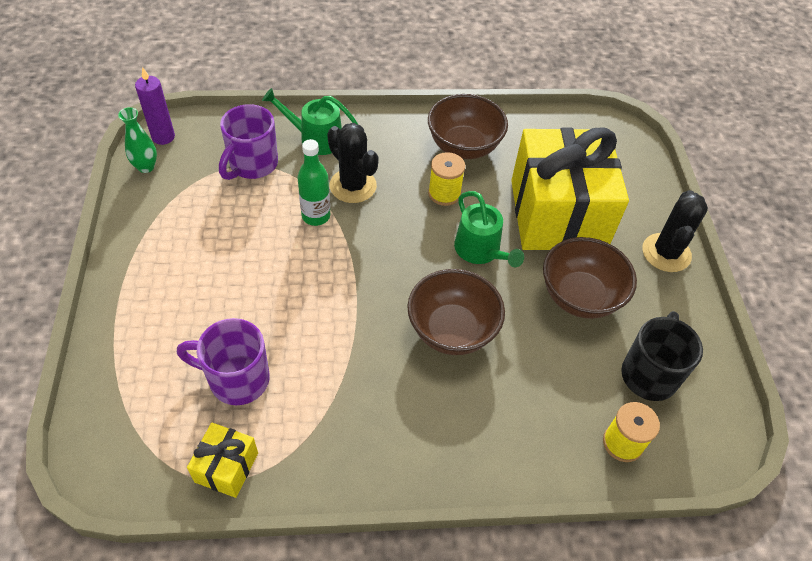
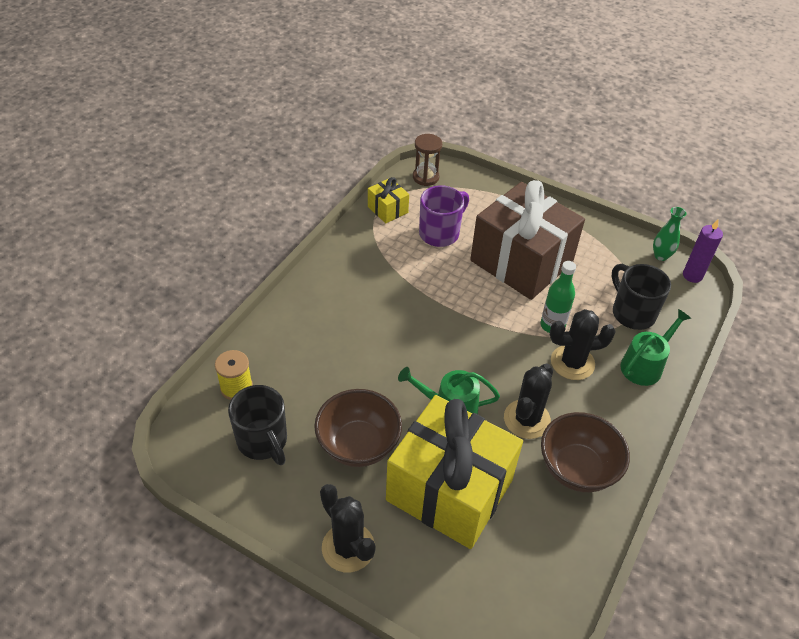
camera: 125 degrees right, 5 degrees down
purple mug [219,104,278,180] -> black mug [612,264,671,330]
brown bowl [407,269,505,355] -> none
yellow spool [428,152,465,206] -> black cactus [504,364,553,439]
none -> brown hourglass [413,134,442,186]
none -> brown gift [470,180,585,300]

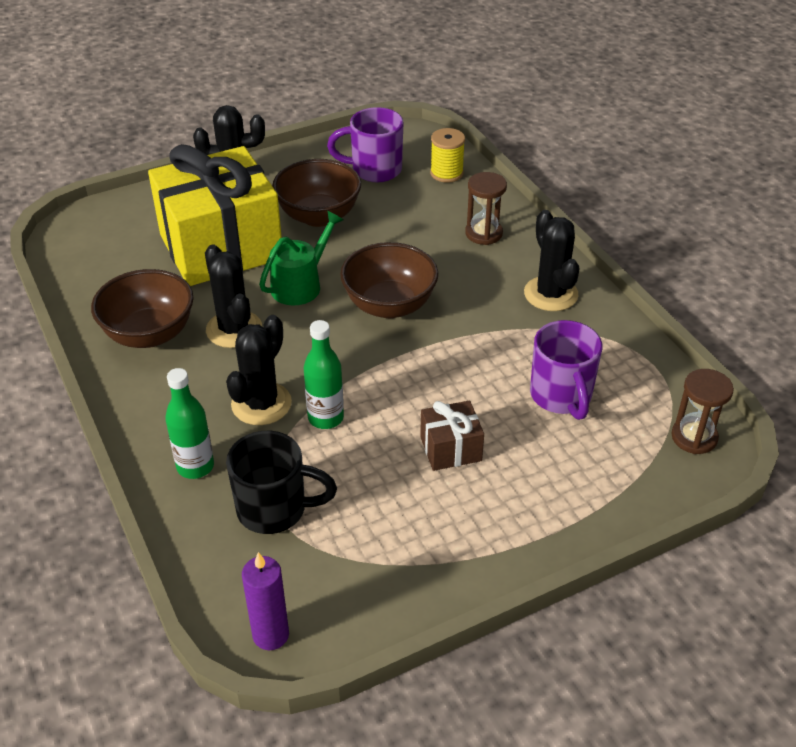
camera: 125 degrees right, 5 degrees down
black mug [228,385,287,465] -> purple mug [327,107,403,182]
yellow gift [368,177,409,223] -> none
brown gift [470,180,585,300] -> brown gift [420,400,484,471], size x0.42
green watering can [620,309,691,386] -> green bottle [165,368,214,479]
green vase [653,207,687,261] -> none
none -> brown bowl [340,242,438,318]
none -> brown hourglass [465,172,507,245]
none -> black cactus [524,210,579,311]

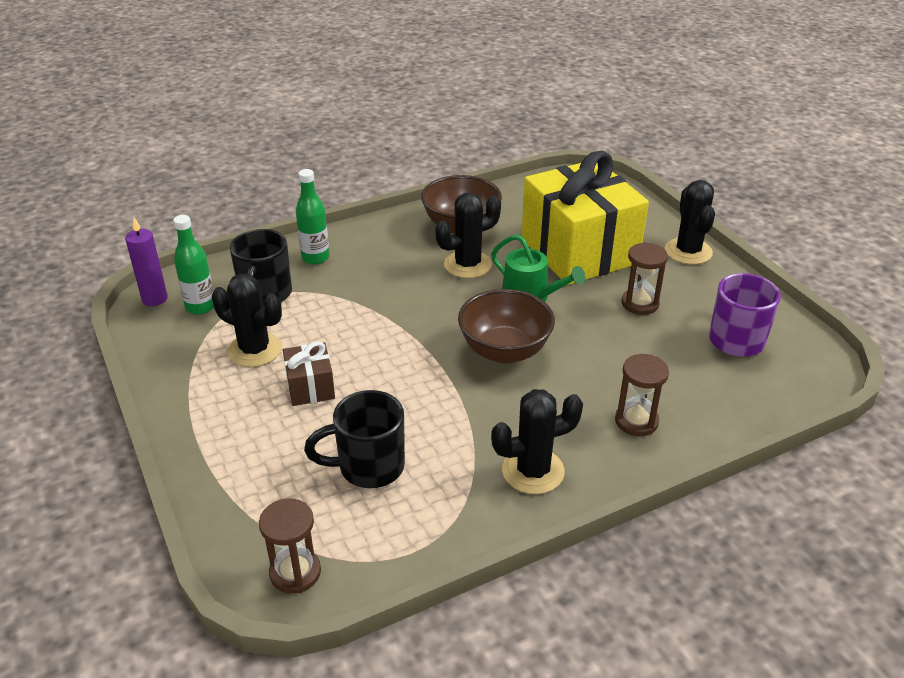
camera: 90 degrees right, 5 degrees down
black cactus [226,315,292,425] -> black cactus moved to [212,273,282,367]
brown bowl [272,159,361,227] -> brown hourglass [622,242,668,315]
green bottle [304,320,344,429] -> green bottle moved to [173,215,214,315]
yellow spool [430,128,465,183] -> none
purple mug [530,320,602,420] -> black mug [304,390,405,488]

